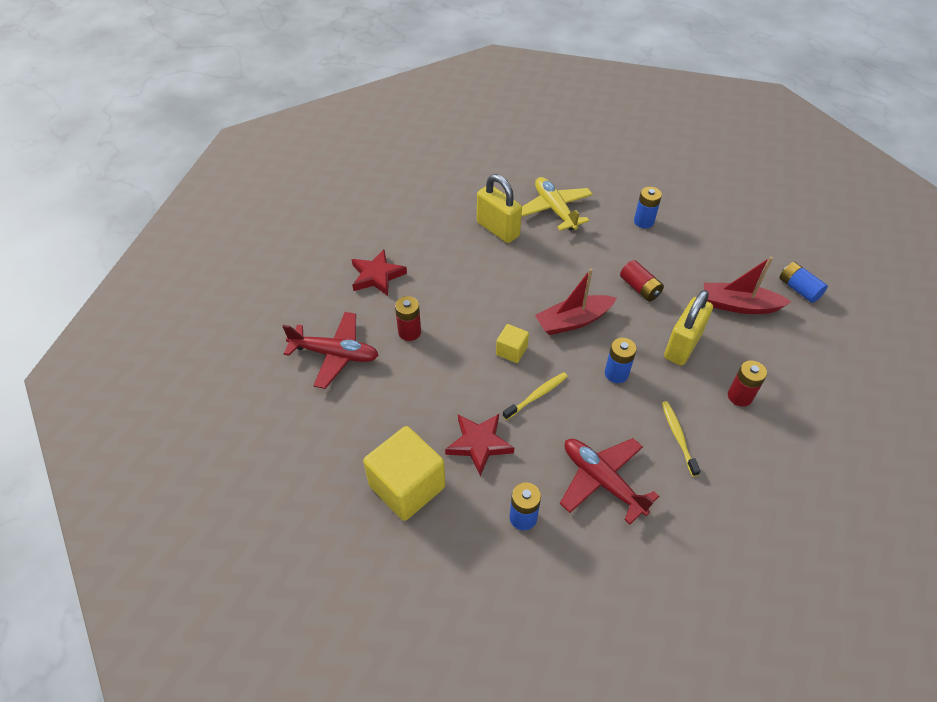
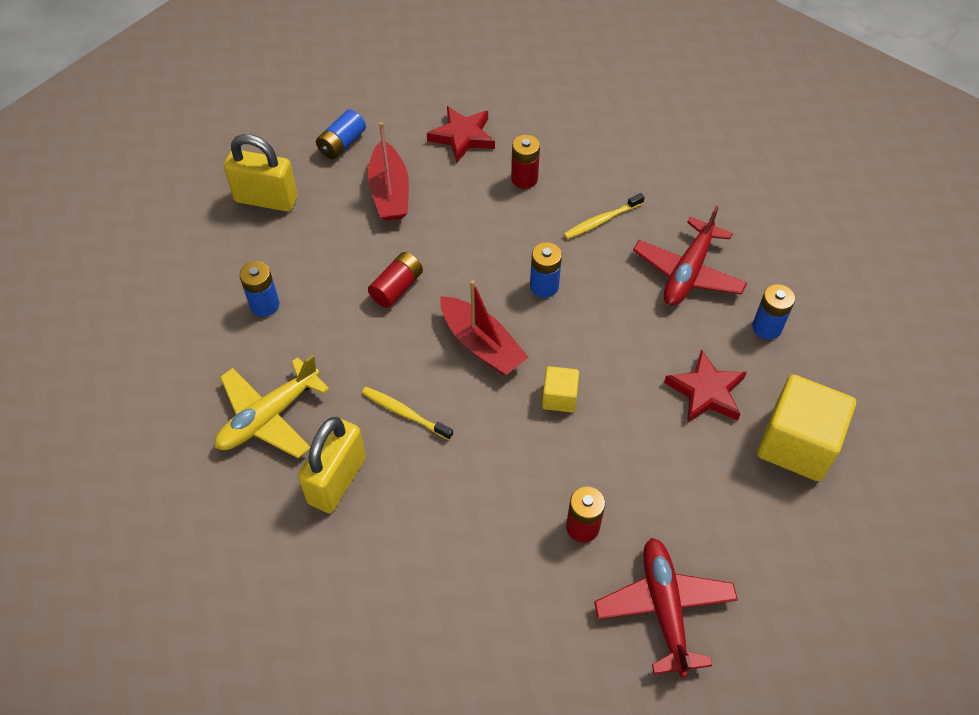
camera: 110 degrees left, 5 degrees up
red star [352,249,407,296] -> red star moved to [427,106,495,163]
yellow toothbrush [503,372,568,420] -> yellow toothbrush moved to [362,387,453,440]
yellow padlock [664,290,713,366] -> yellow padlock moved to [224,134,298,212]

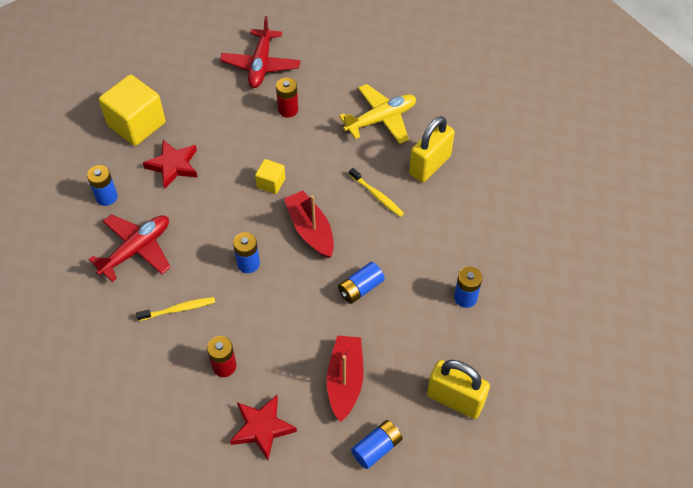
camera: 165 degrees left, 0 degrees up
yellow plane [215,354,329,458] -> yellow plane moved to [339,84,416,144]
red battery [368,252,423,308] -> blue battery [338,262,385,304]

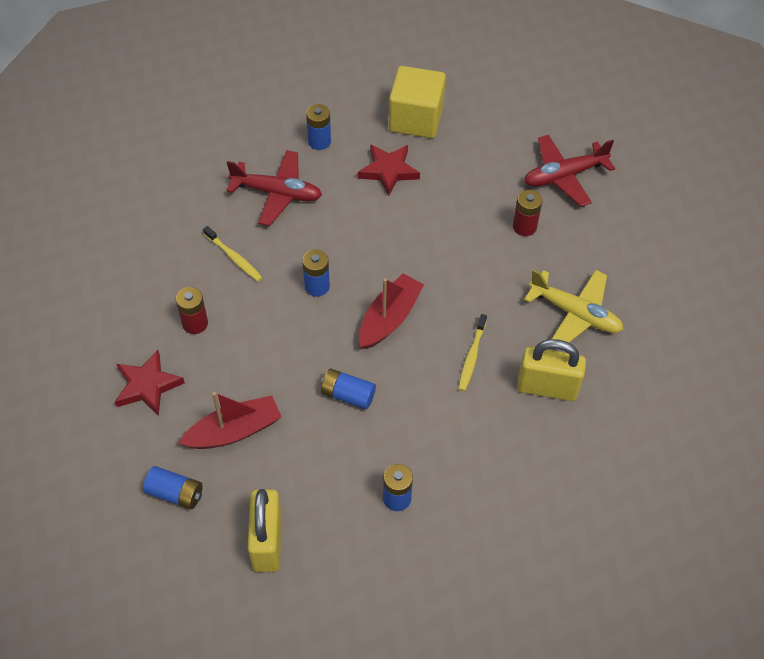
camera: 60 degrees right, 0 degrees up
yellow cube [255,159,285,194] -> none

